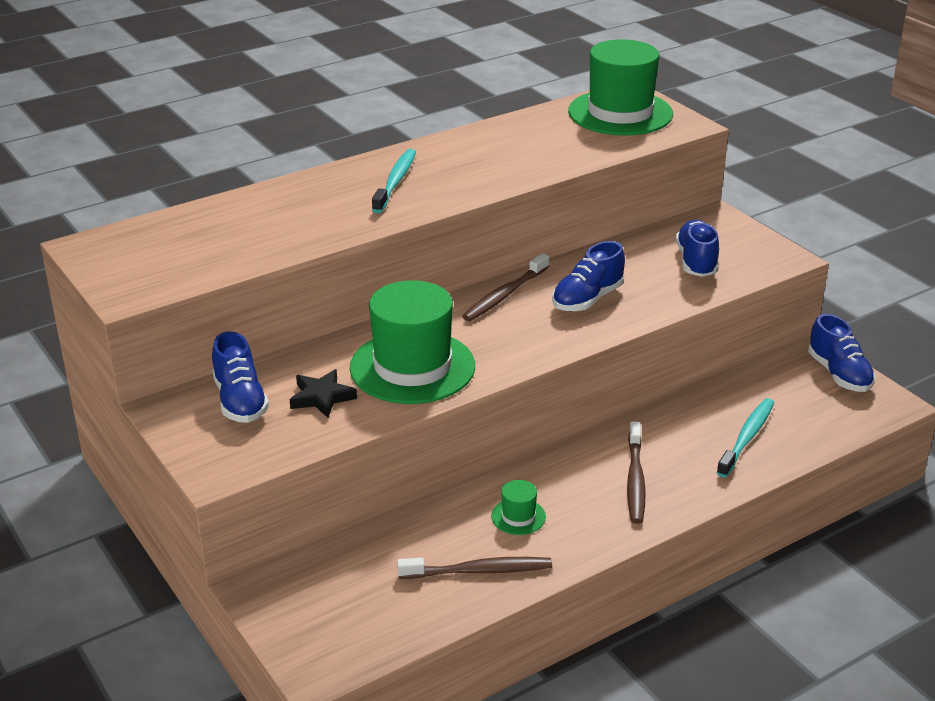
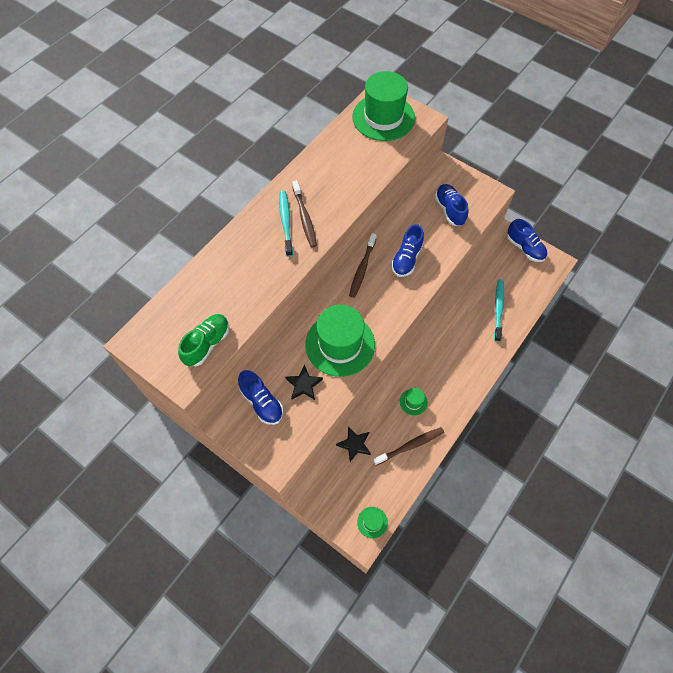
camera: 20 degrees left, 30 degrees up
brown toothbrush [627,421,646,524] -> brown toothbrush moved to [292,180,317,248]
none -> green shoe [178,314,230,366]
none -> black star [336,426,371,462]
none -> green hat [357,507,388,539]

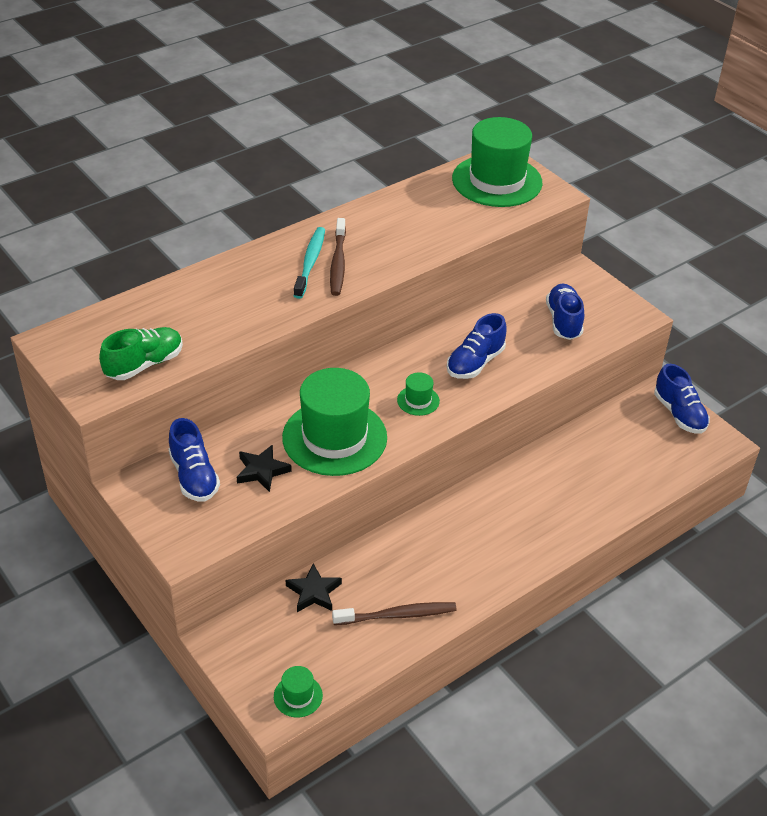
camera: 15 degrees right, 20 degrees down
brown toothbrush [349,233,377,298] -> none
green hat [400,388,428,415] -> green hat moved to [397,372,440,416]
turquoise toothbrush [494,279,504,342] -> none

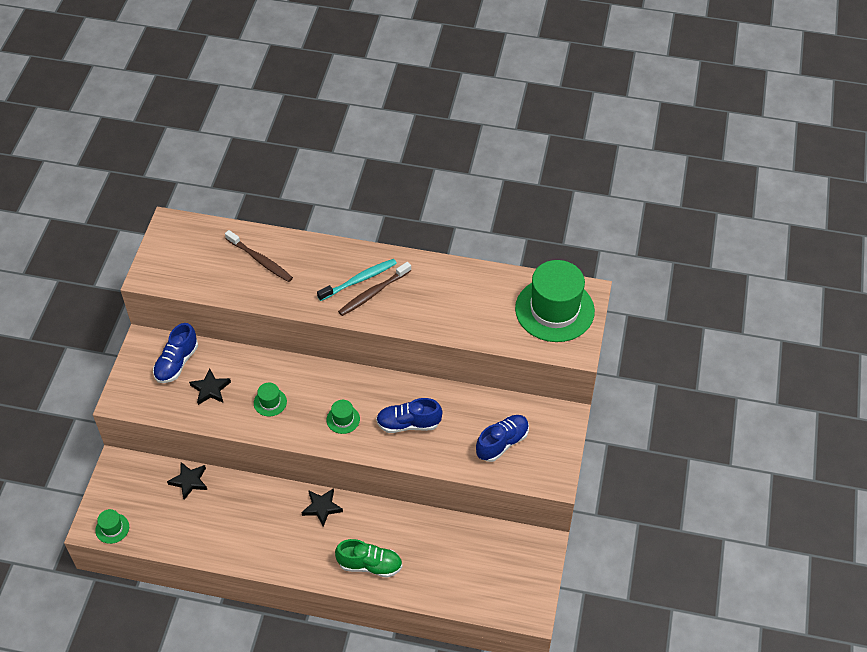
camera: 50 degrees right, 10 degrees up
green shoe [99,327,183,380] -> green shoe moved to [335,539,402,578]
green hat [282,368,387,476] -> green hat [254,383,287,416], size x0.42
brown toothbrush [332,602,457,625] -> brown toothbrush moved to [225,230,293,282]
blue shoe [654,364,710,434] -> none
none -> black star [301,488,343,527]

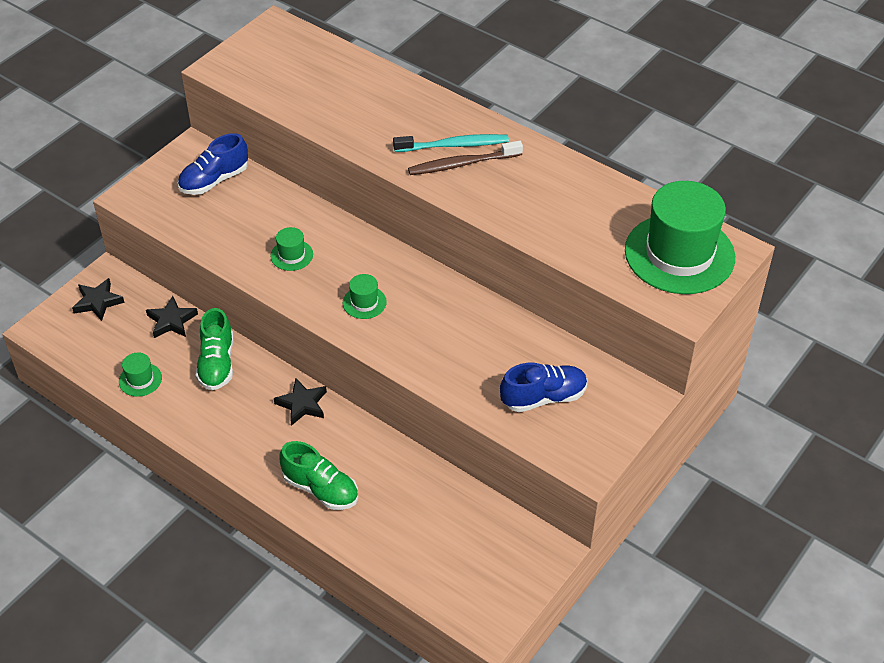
camera: 25 degrees right, 5 degrees down
green hat [95,509,129,544] -> green hat moved to [119,352,162,397]
black star [189,368,231,405] -> black star moved to [72,278,125,321]
brown toothbrush [225,230,293,282] -> none
blue shoe [376,398,443,433] -> none
none -> green shoe [196,308,233,390]

